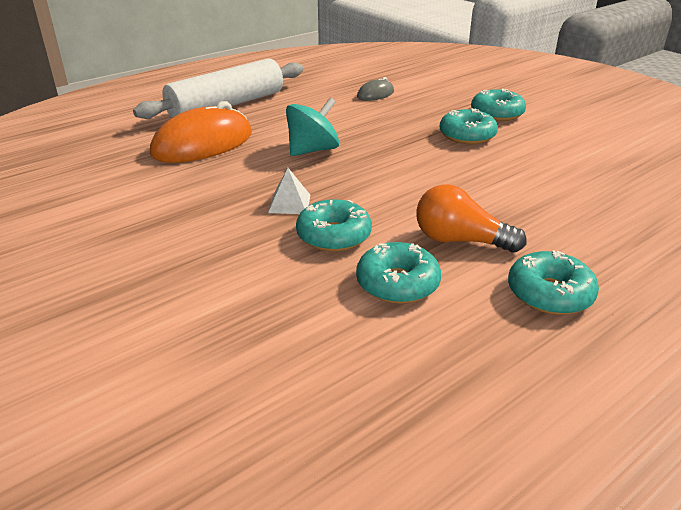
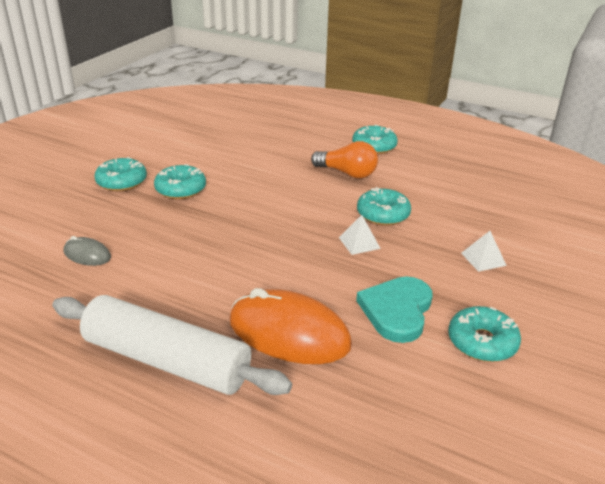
camera: 115 degrees left, 0 degrees up
turquoise spinning top [286,97,339,156] -> none
turquoise donut [356,242,441,304] -> turquoise donut moved to [448,306,521,362]
orange light bulb [416,184,526,253] -> orange light bulb turned 60 degrees counterclockwise [311,141,378,178]
none -> turquoise heart [356,277,433,343]
none -> white pyramid [461,231,507,272]

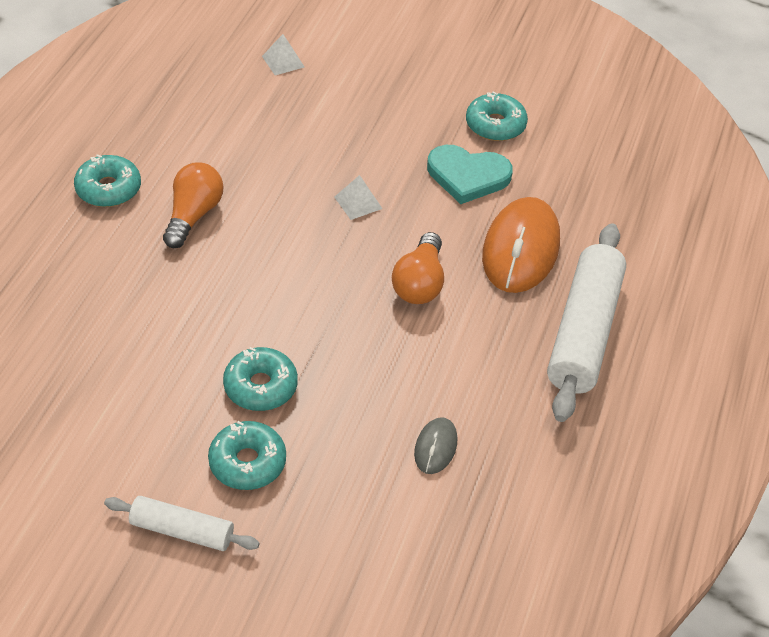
camera: 100 degrees left, 15 degrees up
turquoise donut [357,187,411,226] -> none
white pyramid [461,231,507,272] -> white pyramid moved to [262,34,304,75]
none -> white rolling pin [104,496,260,551]
none -> orange light bulb [392,232,444,304]

